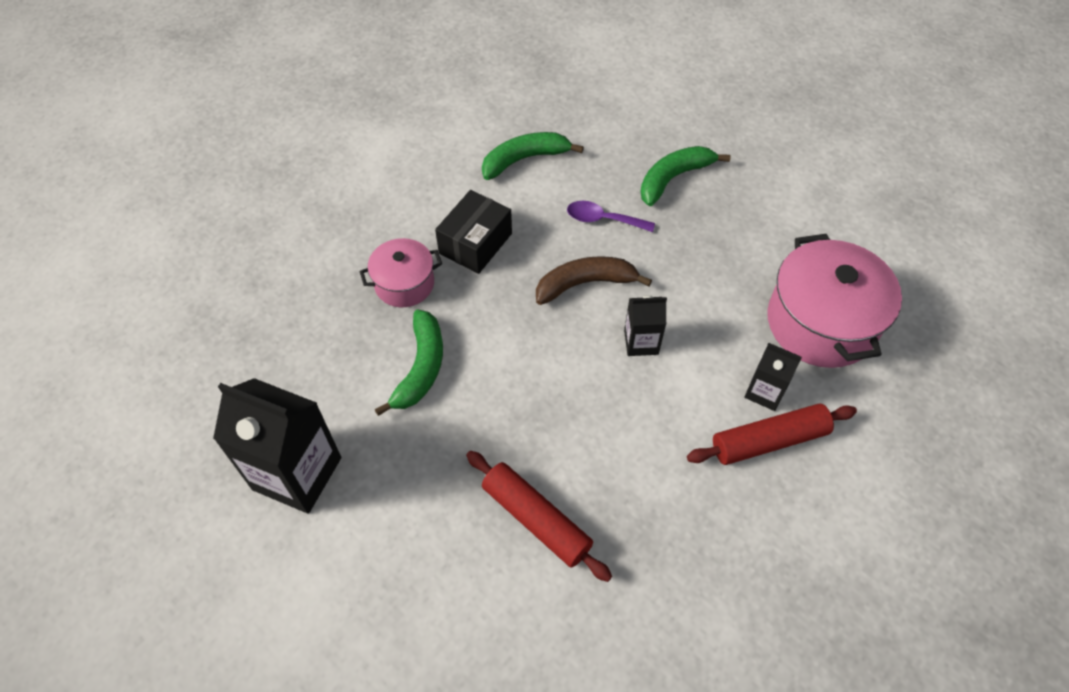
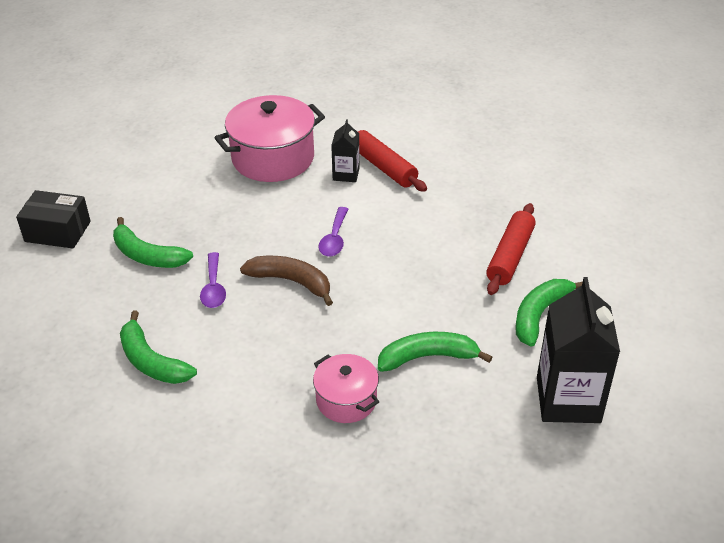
camera: 110 degrees left, 15 degrees down
black box [435,190,512,274] -> black box moved to [16,190,91,249]
brown banana [536,256,652,305] -> brown banana turned 150 degrees clockwise [240,256,333,306]
black carton [624,295,667,356] -> purple spoon [319,207,348,257]
none -> green banana [515,279,583,347]

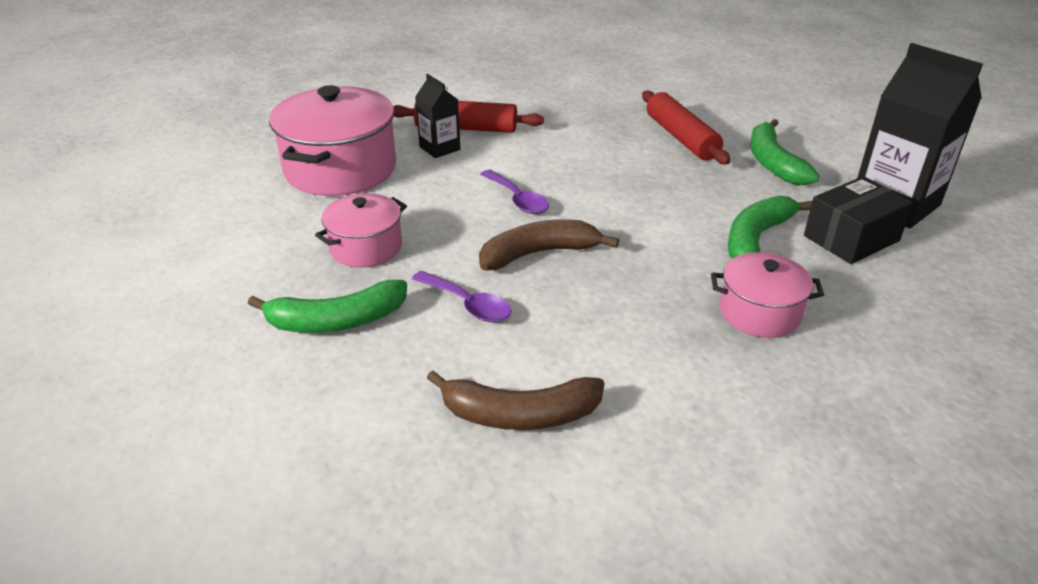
camera: 45 degrees left, 5 degrees down
black box [16,190,91,249] -> black box moved to [804,176,913,264]
green banana [120,310,197,384] -> brown banana [427,370,605,430]
none -> pink pot [315,193,407,268]

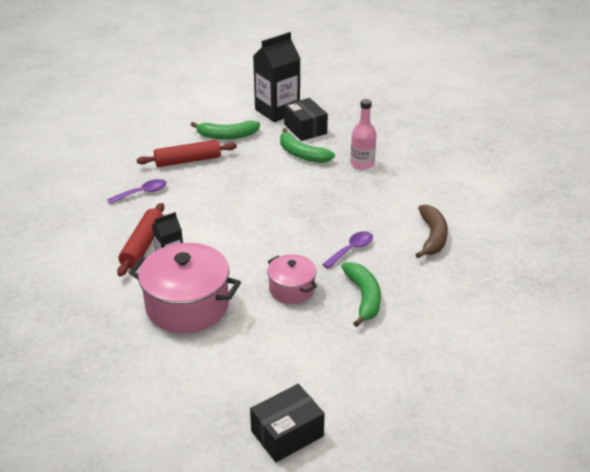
camera: 85 degrees left, 0 degrees up
brown banana [479,219,619,270] -> none
purple spoon [481,170,549,214] -> purple spoon moved to [107,179,167,204]
pink pot [711,252,824,338] -> pink bottle [350,99,377,170]
none -> black box [250,384,325,462]

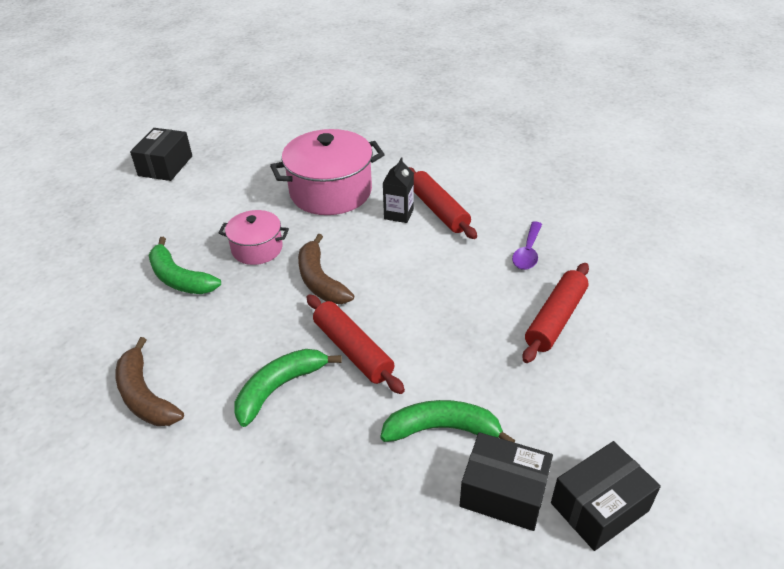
camera: 140 degrees right, 5 degrees up
green banana [191,121,260,140] -> green banana moved to [235,349,342,427]
black carton [253,32,301,122] -> black box [551,441,661,551]
purple spoon [322,231,373,269] -> none
pink bottle [350,99,377,170] -> none
none -> brown banana [298,234,354,304]
none -> red rolling pin [306,294,405,394]

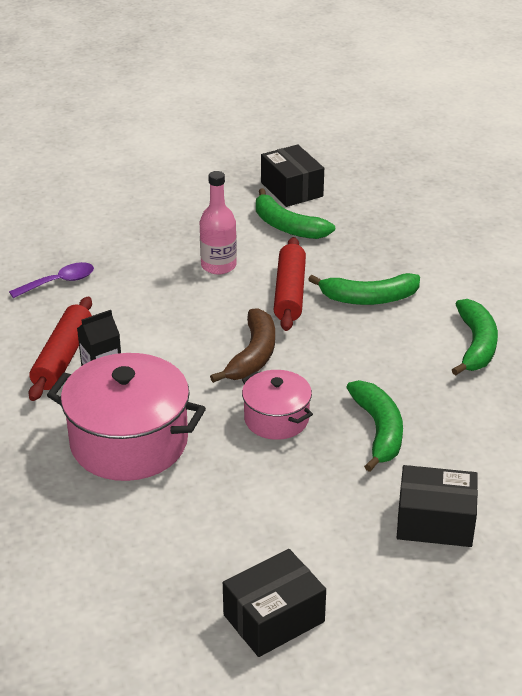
camera: 140 degrees left, 5 degrees down
brown banana [116,337,184,426] -> green banana [452,299,498,375]
red rolling pin [523,263,589,363] -> none
black box [551,441,661,551] -> black box moved to [396,465,478,547]
none -> pink bottle [200,171,237,274]

